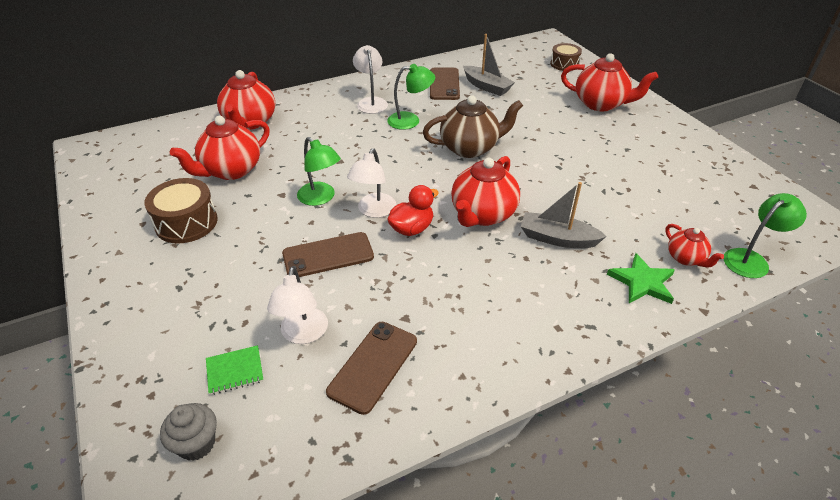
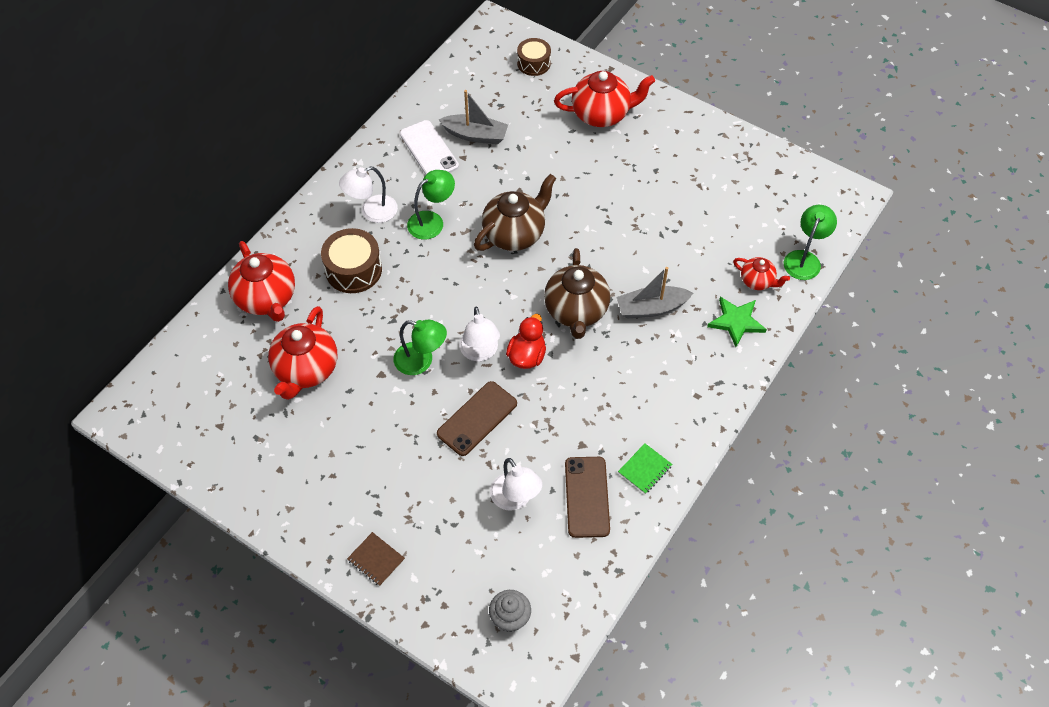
camera: 30 degrees left, 15 degrees up
brown drum [144,178,218,244] -> brown drum moved to [321,228,382,293]
green notebook [206,345,264,395] -> green notebook moved to [618,443,672,494]
white lamp [353,45,388,114] -> white lamp turned 75 degrees counterclockwise [339,167,398,223]
brown phone [430,67,460,100] -> white phone [400,120,459,175]
red teapot [451,156,520,227] -> brown teapot [544,248,610,339]
none -> brown notebook [347,532,405,586]

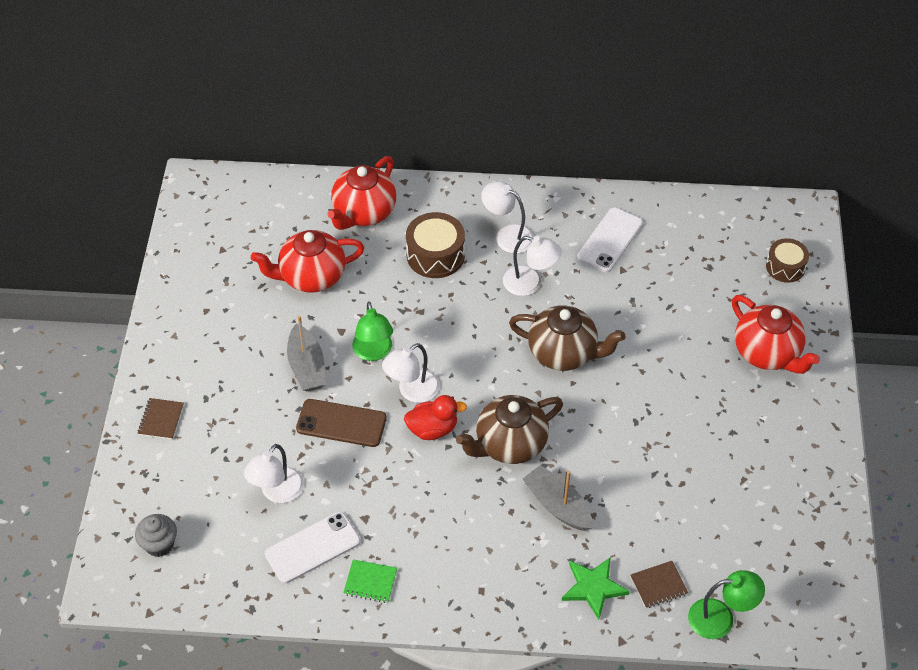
camera: 60 degrees right, 5 degrees down
green lamp [407,170,455,240] -> white lamp [503,236,562,296]
grey boat [439,90,508,144] -> grey boat moved to [287,316,326,391]
brown phone [565,457,610,538] -> white phone [265,512,360,583]
red teapot [733,257,790,290] -> brown notebook [630,561,688,608]

